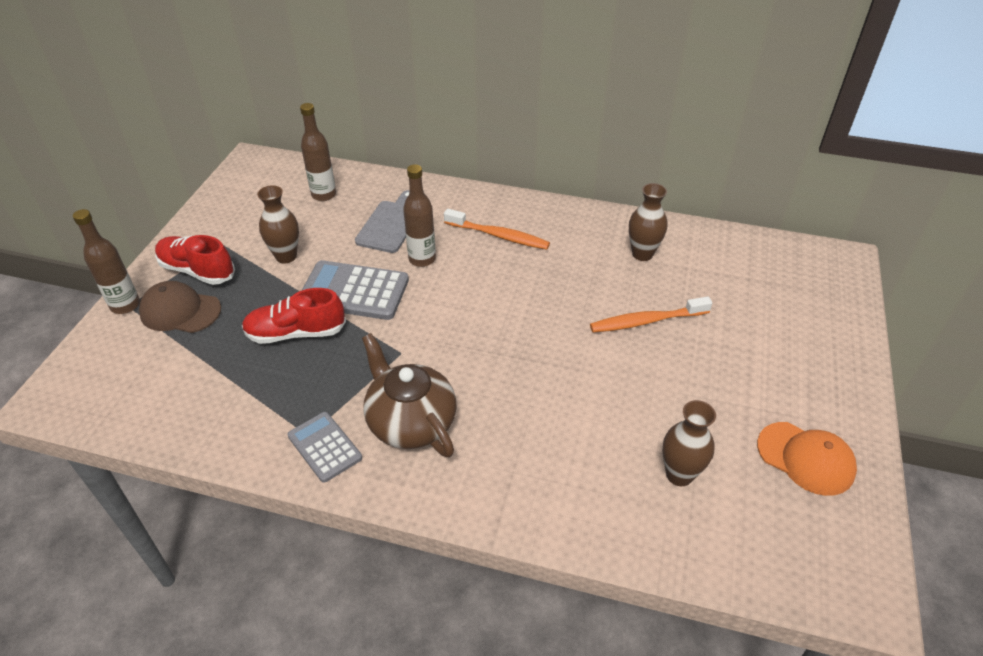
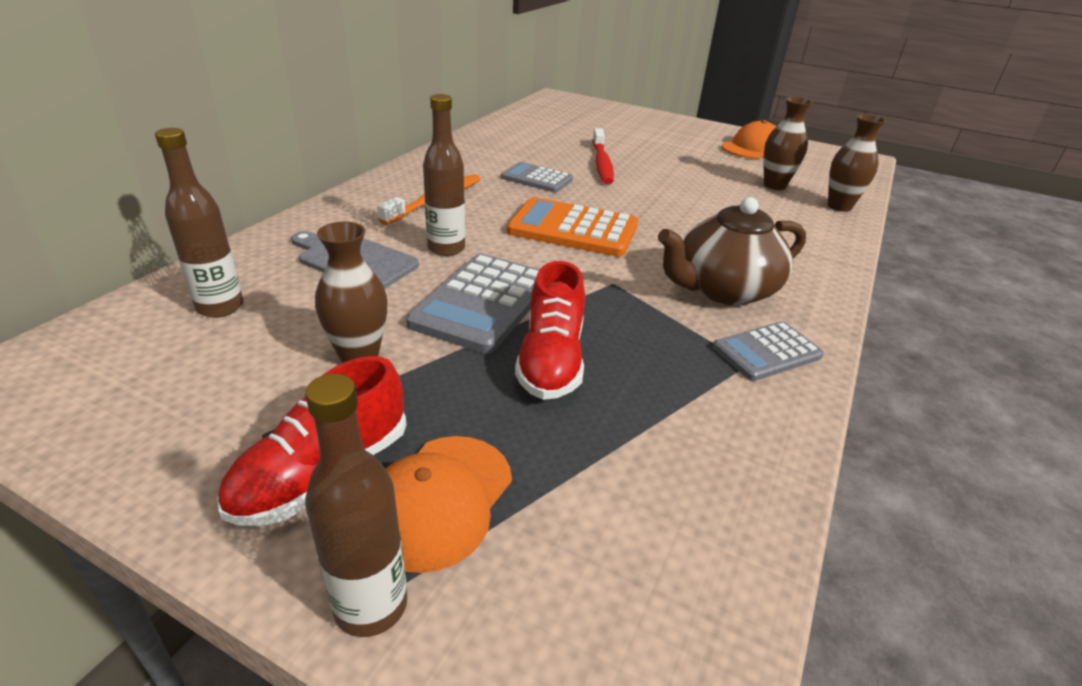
camera: 80 degrees left, 10 degrees down
brown cap [139,281,221,333] -> orange cap [386,436,512,573]
orange toothbrush [590,296,712,333] -> red toothbrush [592,128,614,184]
brown vase [629,183,667,261] -> brown vase moved to [828,114,886,212]
none -> grey calculator [501,162,573,192]
none -> orange calculator [507,197,638,257]

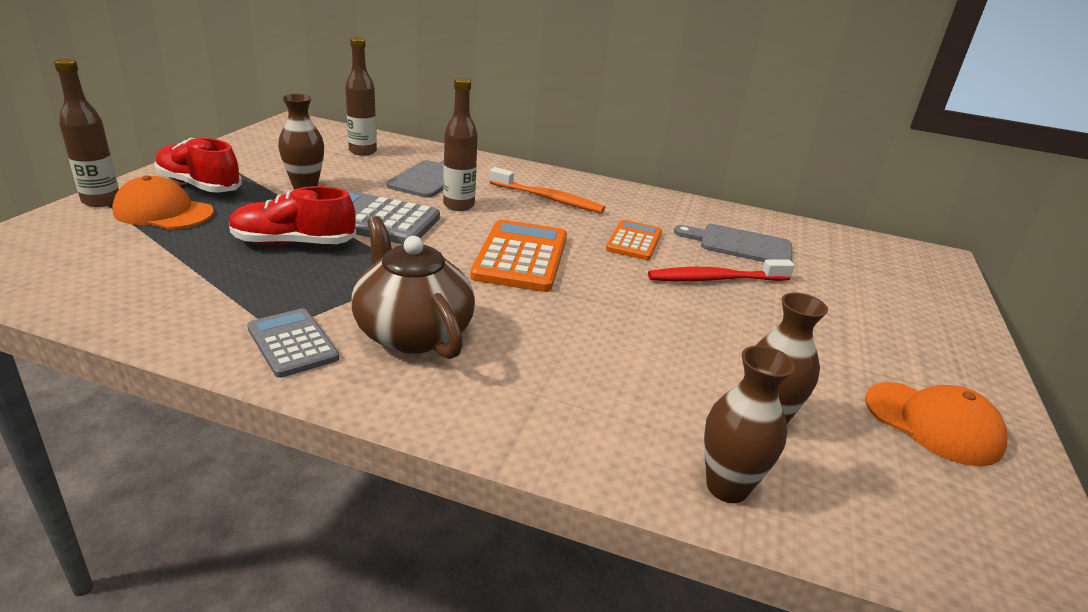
camera: 80 degrees right, 5 degrees down
grey calculator [501,162,573,192] -> orange calculator [606,220,662,260]
none -> grey cutting board [674,224,792,262]

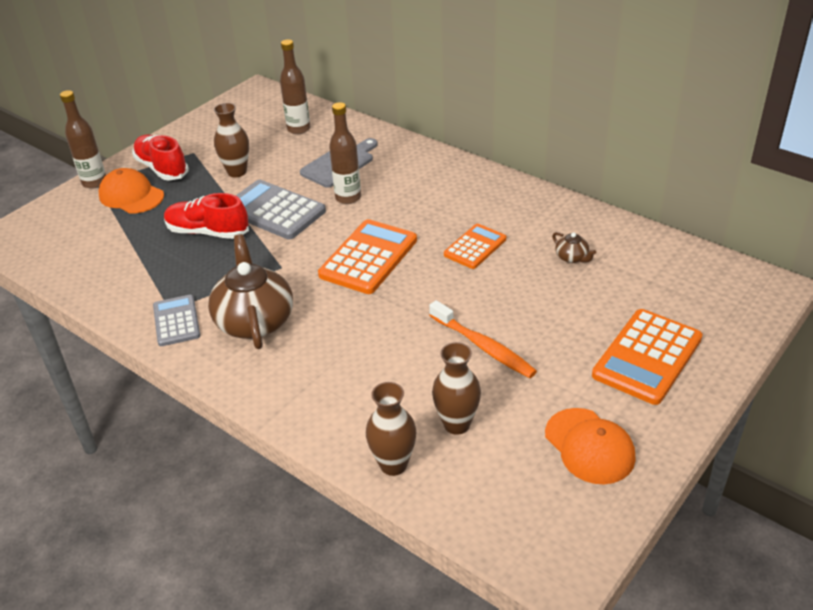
camera: 25 degrees right, 10 degrees up
orange toothbrush [489,167,605,213] -> orange toothbrush moved to [429,300,537,378]
red toothbrush [648,260,795,281] -> none
grey cutting board [674,224,792,262] -> brown teapot [552,232,596,263]
none -> orange calculator [592,309,703,405]

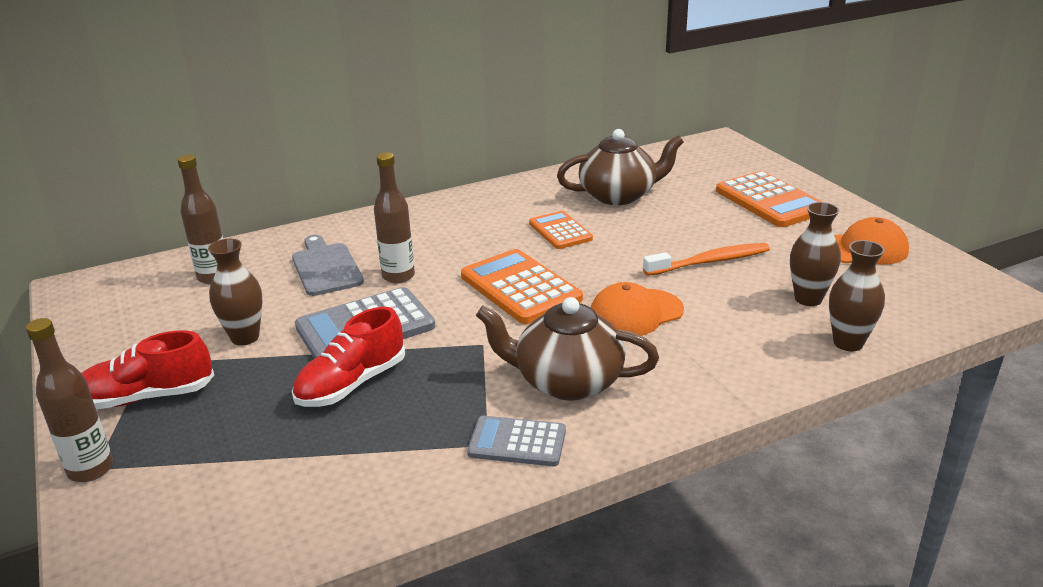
camera: 65 degrees left, 10 degrees down
orange cap [99,168,164,214] -> orange cap moved to [591,282,684,336]
brown teapot [552,232,596,263] -> brown teapot [557,129,684,205], size x2.35

